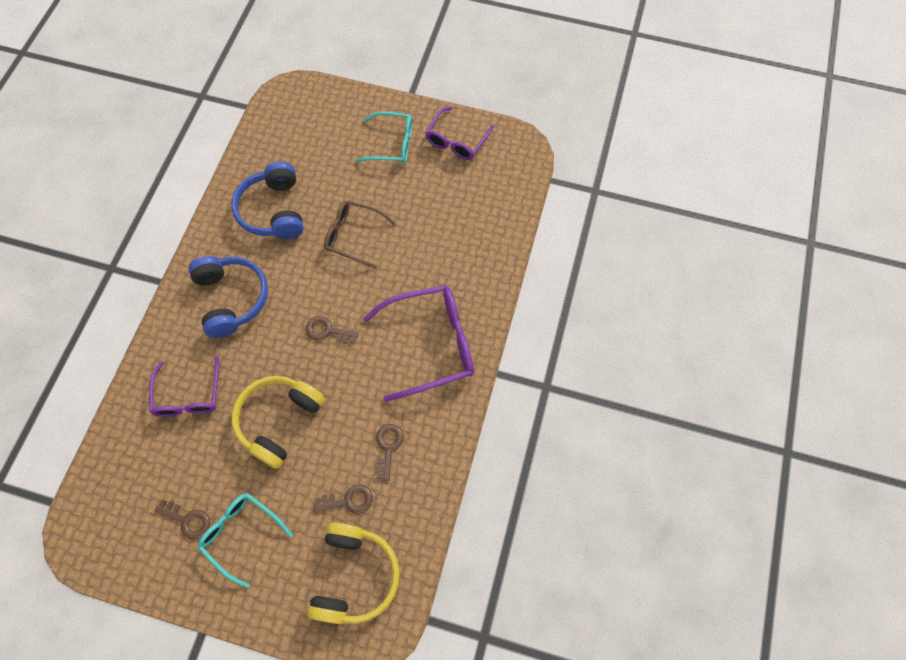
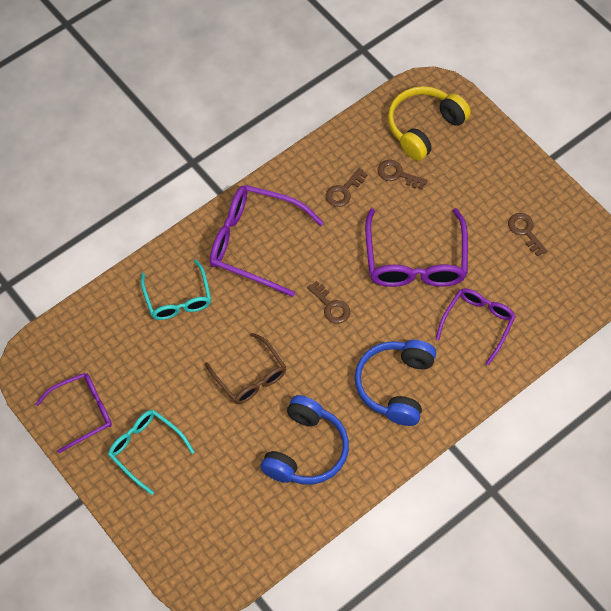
camera: 145 degrees left, 5 degrees down
turquoise glasses [198,493,293,588] -> turquoise glasses moved to [141,260,211,320]
yellow headphones [232,376,325,469] -> purple glasses [365,208,468,287]

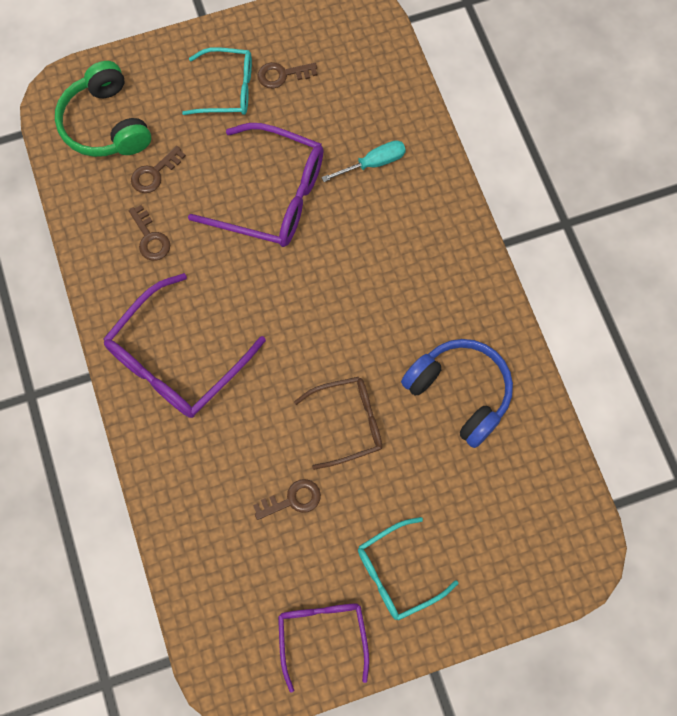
camera: 70 degrees left, 10 degrees up
turquoise glasses [141,260,211,320] -> turquoise glasses moved to [182,47,252,115]
brown key [307,281,350,324] -> brown key moved to [253,479,321,520]
blue headphones [355,340,436,426] -> none
yellow headphones [388,86,471,161] -> green headphones [55,61,151,157]
purple glasses [436,288,516,365] -> turquoise screwdriver [321,140,406,182]

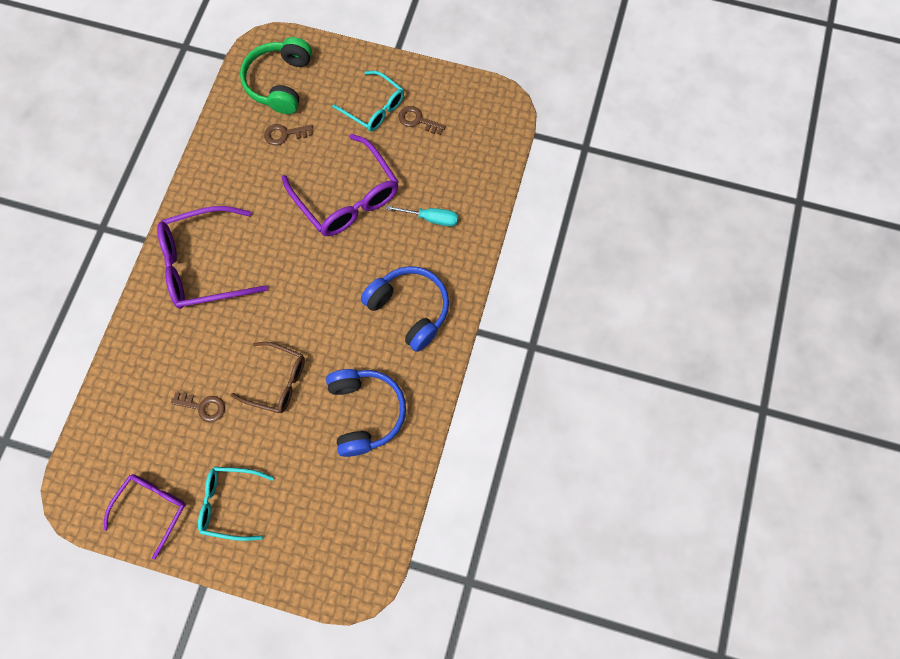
camera: 35 degrees right, 0 degrees up
brown key [129,205,170,261] -> none
none -> blue headphones [361,266,449,352]

